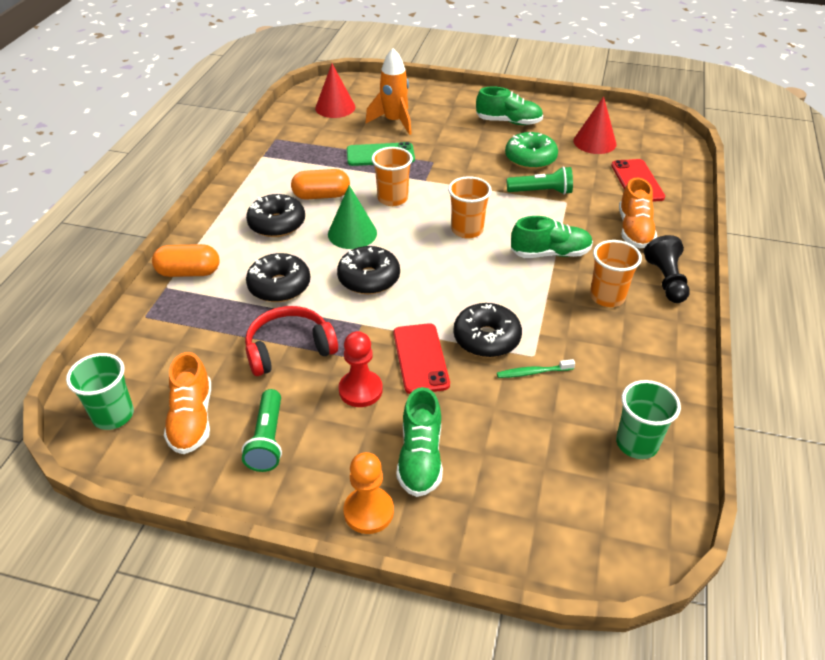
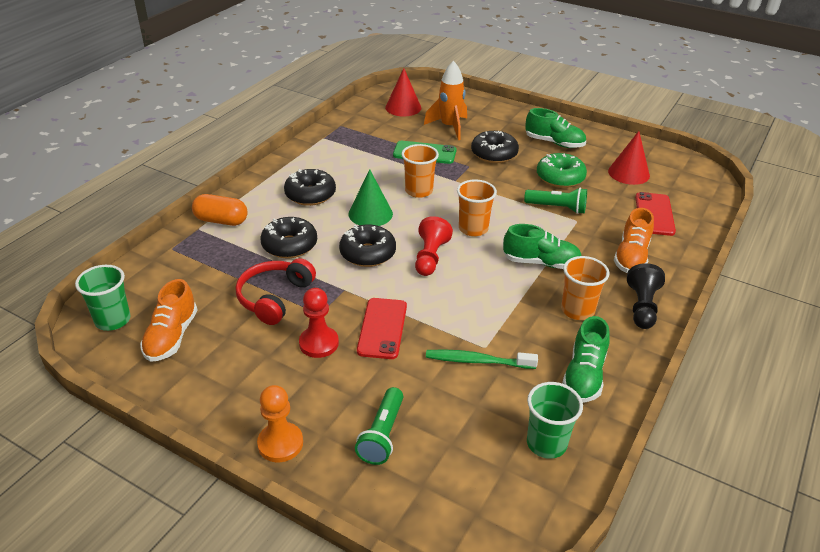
camera: 15 degrees right, 5 degrees down
green flashlight [242,389,282,472] -> green flashlight moved to [355,387,403,465]
red headphones [245,306,338,376] -> red headphones turned 60 degrees counterclockwise [235,258,316,325]
orange capsule [291,169,350,200] -> none
green shoe [396,387,443,497] -> green shoe moved to [562,316,610,402]
black donut [453,303,522,358] -> black donut moved to [471,131,519,163]
green toothbrush [497,359,575,378] -> green toothbrush [426,349,538,369], size x1.50
none -> red pawn [415,216,453,276]

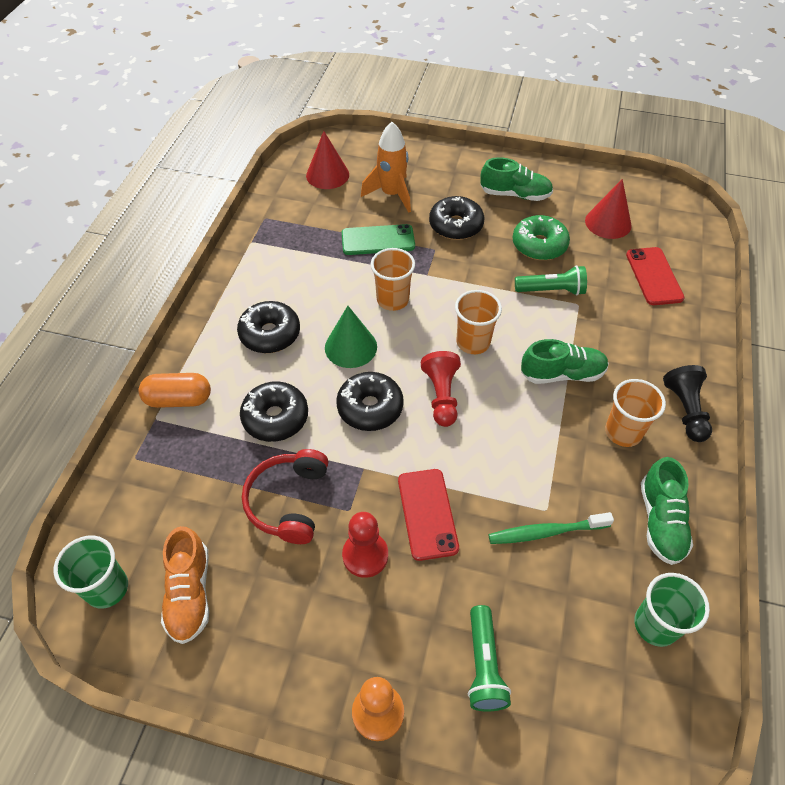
camera: 15 degrees left, 15 degrees up
orange shoe [614,208,654,273] -> none

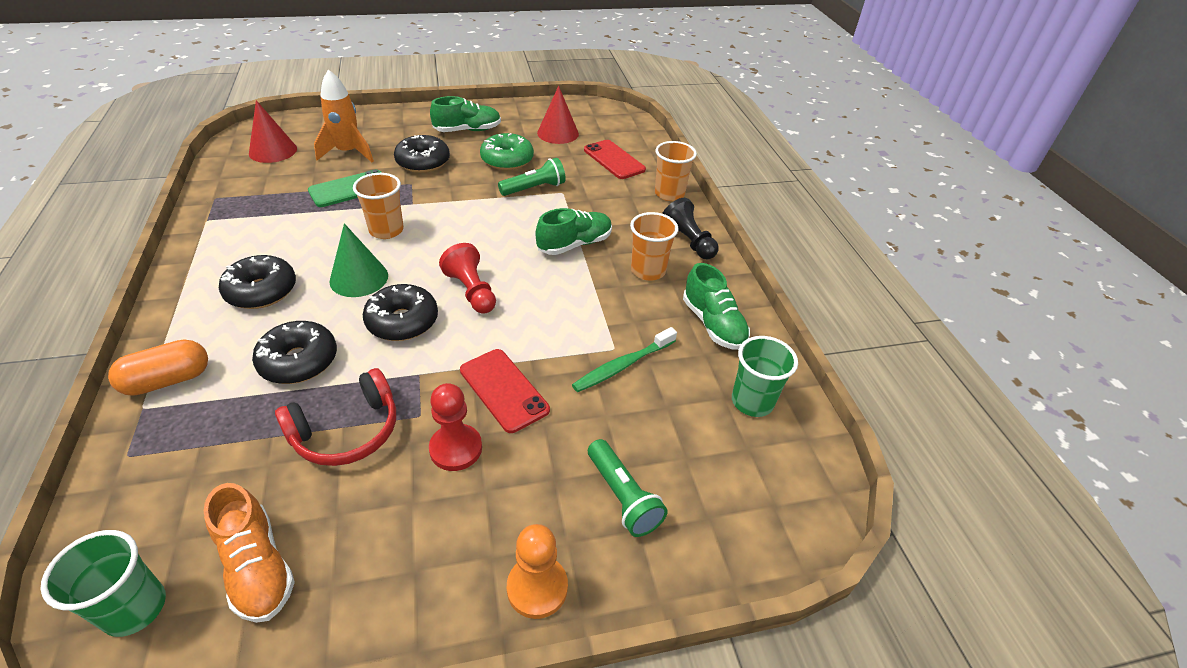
camera: 30 degrees left, 10 degrees down
red headphones [242,449,329,544] -> red headphones turned 105 degrees counterclockwise [275,368,396,466]
orange cup [455,290,502,354] -> orange cup moved to [655,141,697,201]

